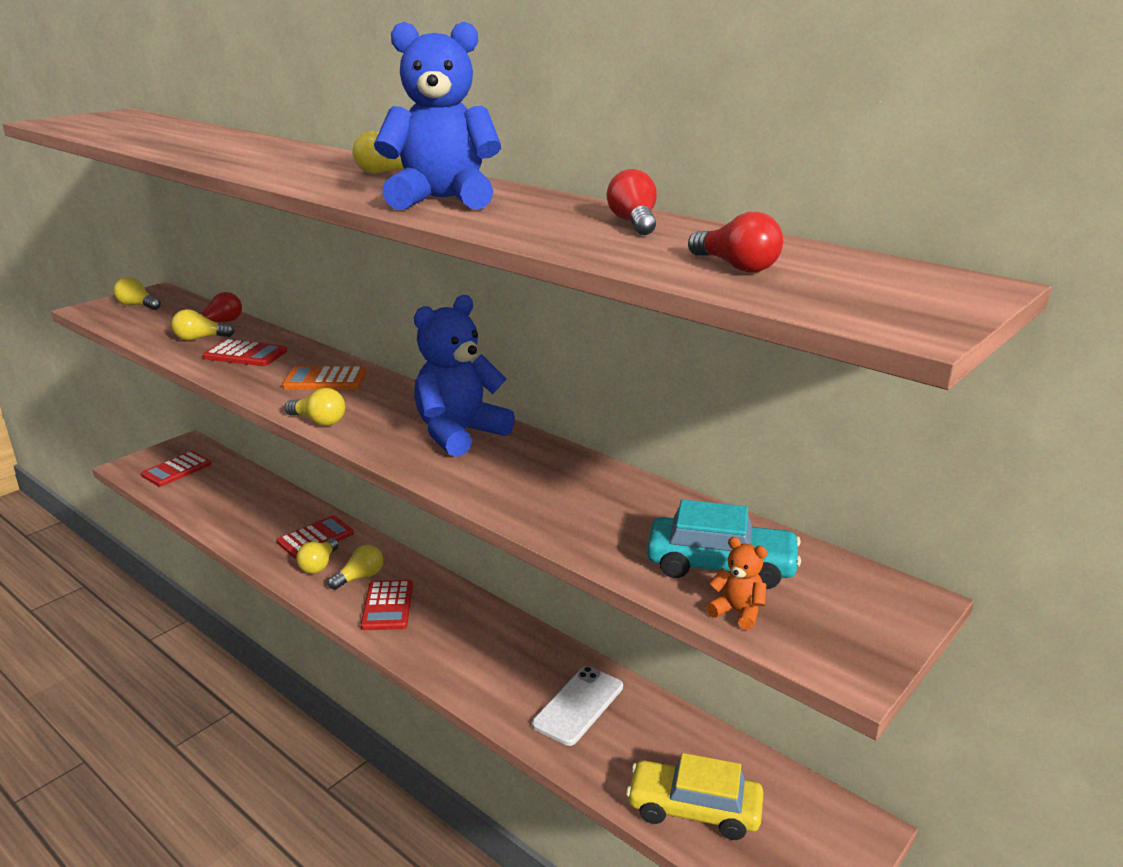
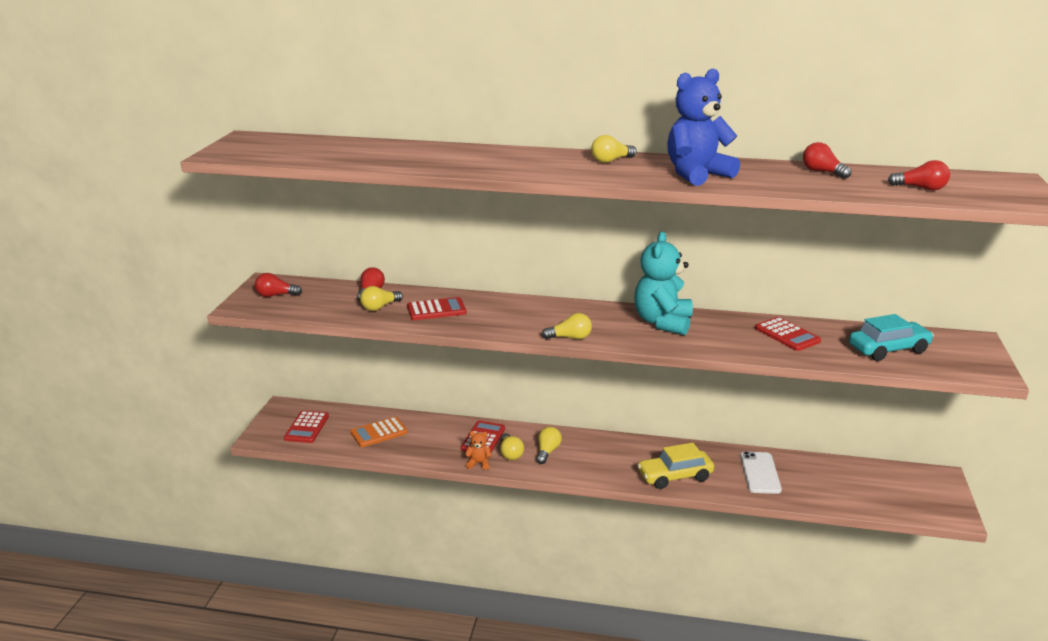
camera: 30 degrees left, 0 degrees up
yellow light bulb [113,277,161,310] -> red light bulb [255,273,302,297]
orange calculator [282,366,367,390] -> orange calculator moved to [351,417,408,447]
red calculator [361,580,413,630] -> red calculator moved to [755,317,821,351]
blue teddy bear [414,295,515,457] -> turquoise teddy bear [634,231,693,335]
yellow car [626,753,764,840] -> yellow car moved to [638,443,714,489]
orange teddy bear [706,537,767,630] -> orange teddy bear moved to [465,431,492,470]

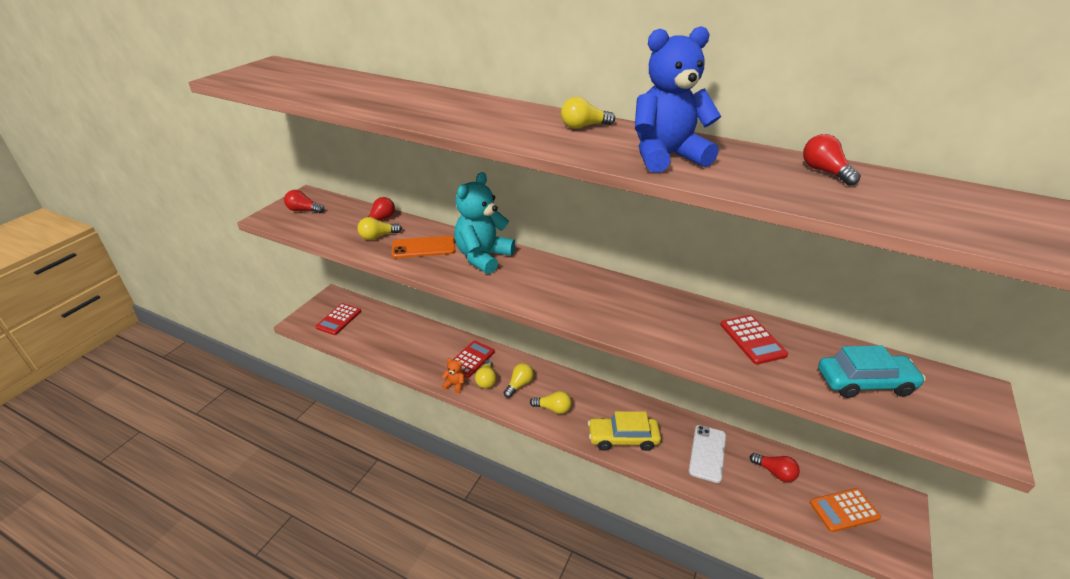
camera: 15 degrees right, 10 degrees up
orange calculator [351,417,408,447] -> orange calculator moved to [810,488,881,532]
red calculator [407,297,467,320] -> orange phone [392,236,456,258]
yellow light bulb [542,313,592,339] -> yellow light bulb moved to [530,391,572,414]
turquoise teddy bear [634,231,693,335] -> turquoise teddy bear moved to [454,172,515,274]
red light bulb [888,160,950,191] -> red light bulb moved to [750,453,800,482]

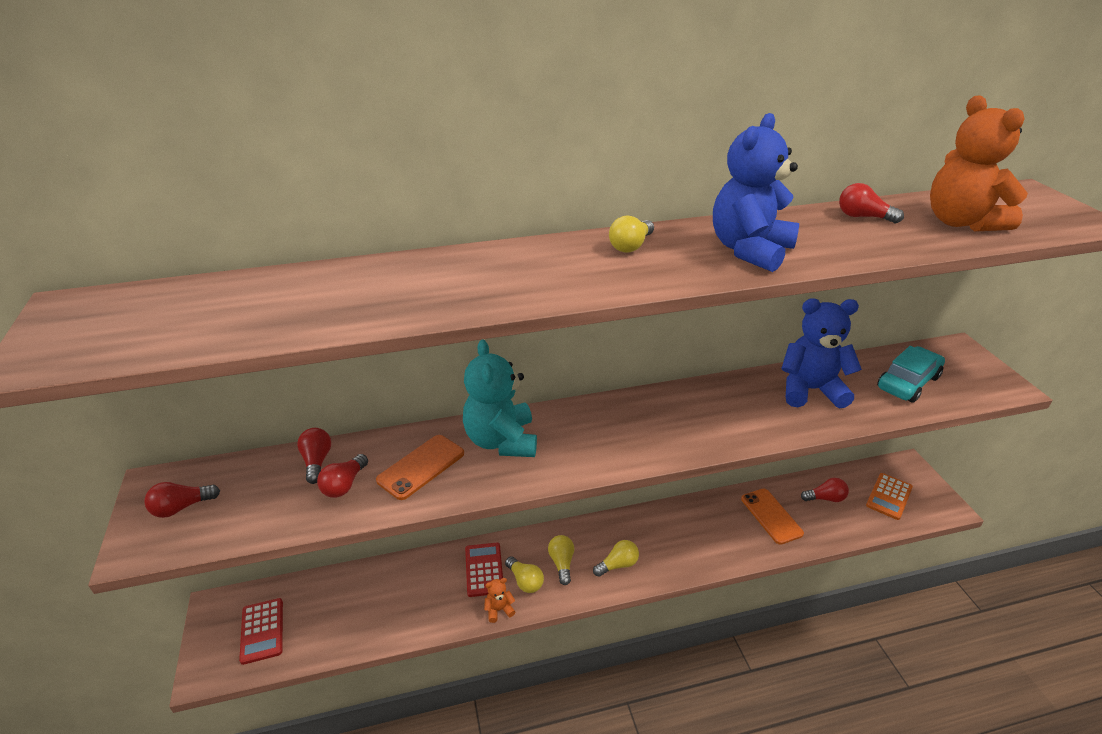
camera: 40 degrees left, 0 degrees up
yellow light bulb [357,217,402,240] -> red light bulb [317,454,368,498]
yellow car [588,411,661,451] -> none
white phone [689,425,726,483] -> orange phone [741,488,804,545]
red calculator [720,315,788,365] -> blue teddy bear [781,298,862,409]
none -> orange teddy bear [930,95,1028,232]

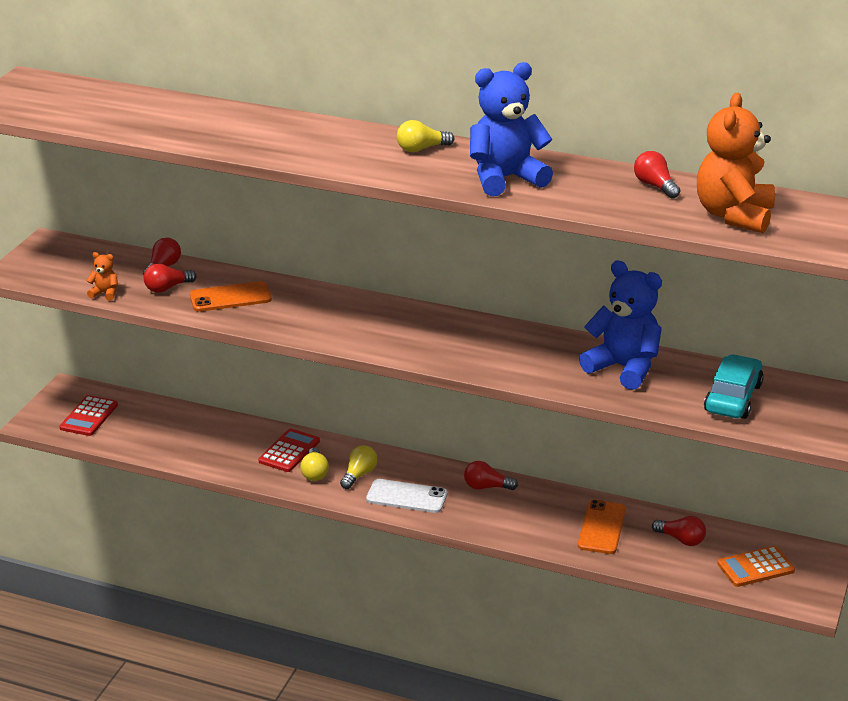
camera: 35 degrees right, 5 degrees down
red light bulb [144,482,220,518] -> red light bulb moved to [464,461,518,490]
turquoise teddy bear [463,340,537,457] -> none
orange teddy bear [484,578,515,623] -> orange teddy bear moved to [86,252,118,301]
yellow light bulb [593,540,639,577] -> white phone [366,479,447,513]
turquoise car [877,346,945,403] -> turquoise car turned 60 degrees counterclockwise [704,354,764,419]

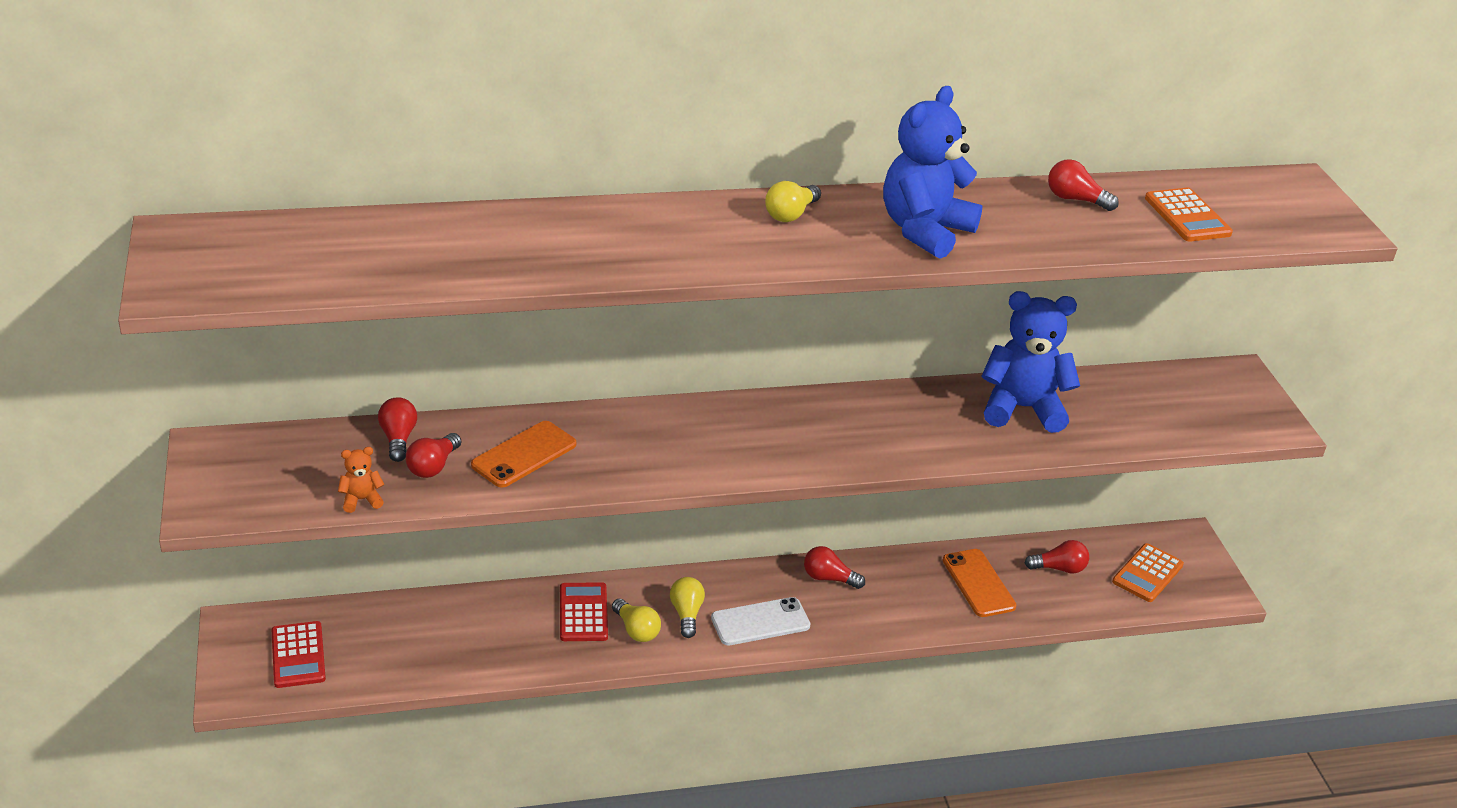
camera: 35 degrees left, 5 degrees up
red light bulb [464,461,518,490] -> red light bulb turned 45 degrees clockwise [804,546,865,589]
orange teddy bear [697,93,775,233] -> orange calculator [1145,188,1233,242]
turquoise car [704,354,764,419] -> none

